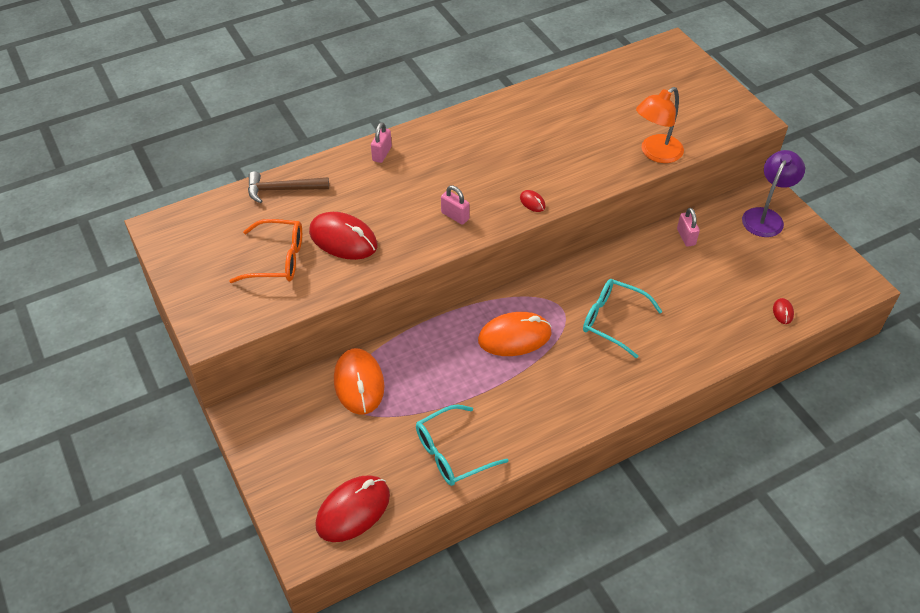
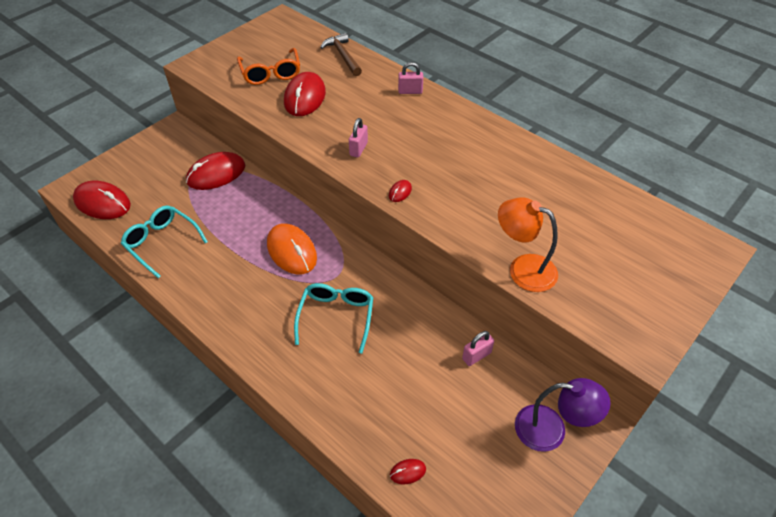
camera: 70 degrees right, 0 degrees up
orange mouse [334,348,385,415] -> red mouse [186,152,245,190]

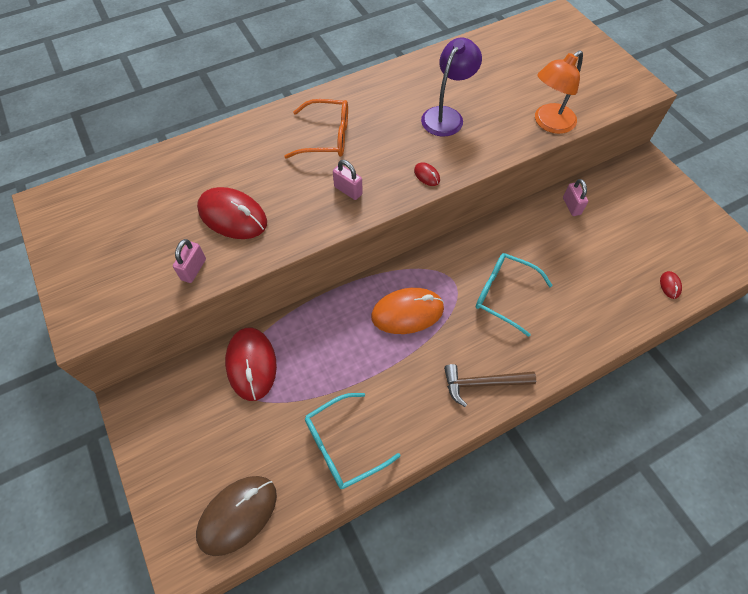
camera: 70 degrees left, 10 degrees up
red mouse [73,181,131,219] -> brown mouse [196,476,277,556]
orange glasses [237,48,300,85] -> orange glasses moved to [284,99,348,159]
brown hammer [320,33,362,76] -> brown hammer moved to [444,364,536,407]
pink padlock [398,62,423,94] -> pink padlock moved to [173,239,206,283]
purple lamp [515,378,611,452] -> purple lamp moved to [421,38,482,137]

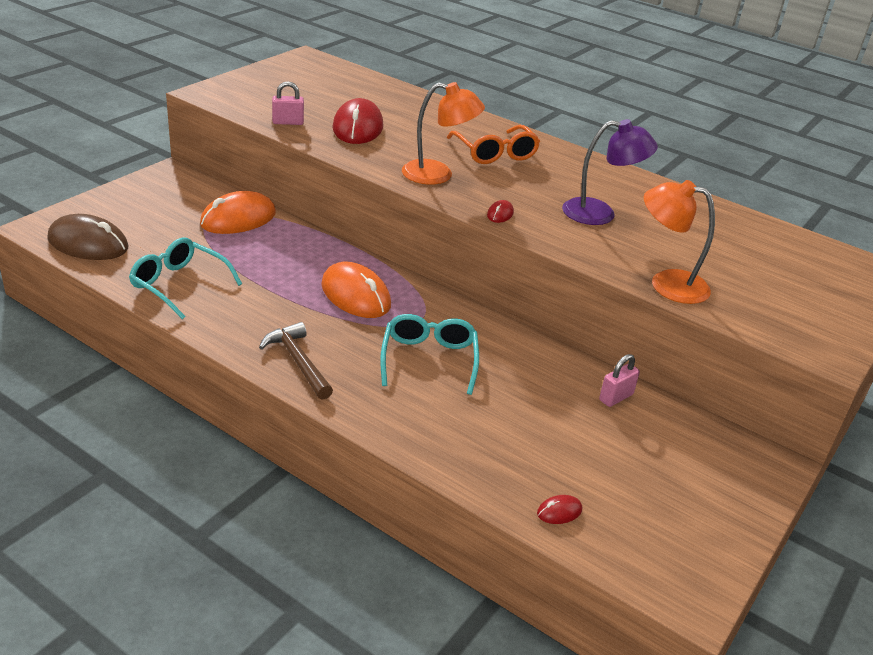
camera: 60 degrees right, 25 degrees down
red mouse [225,328,277,401] -> orange mouse [200,191,276,234]
pink padlock [333,160,363,200] -> orange lamp [402,82,485,185]

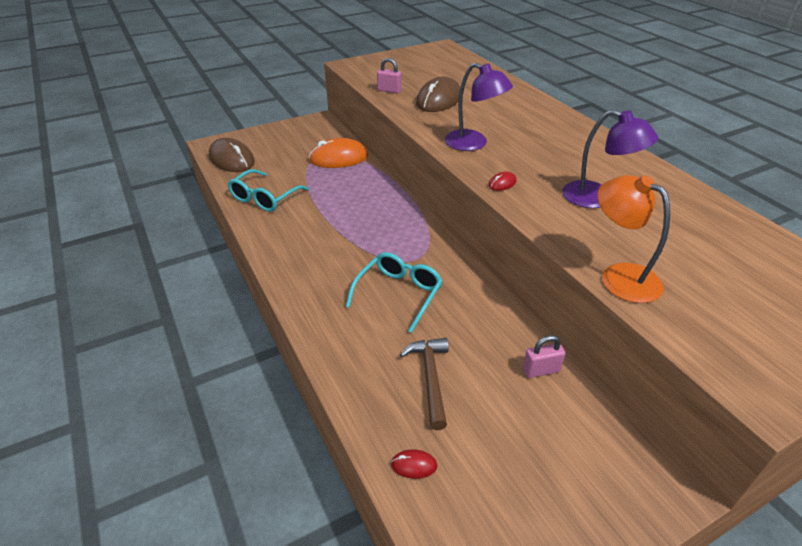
camera: 30 degrees right, 5 degrees up
turquoise glasses [129,238,242,319] -> turquoise glasses turned 120 degrees counterclockwise [228,169,309,212]
brown hammer [259,322,333,400] -> brown hammer moved to [400,338,449,430]
orange mouse [321,262,391,318] -> none
red mouse [332,98,383,144] -> brown mouse [416,77,460,112]
orange lamp [402,82,485,185] -> purple lamp [445,63,513,151]
orange glasses [447,125,540,164] -> none

